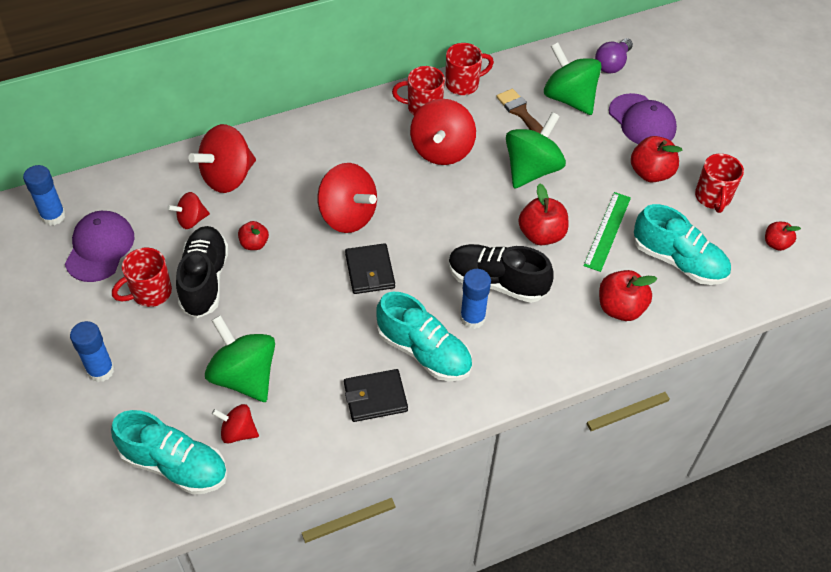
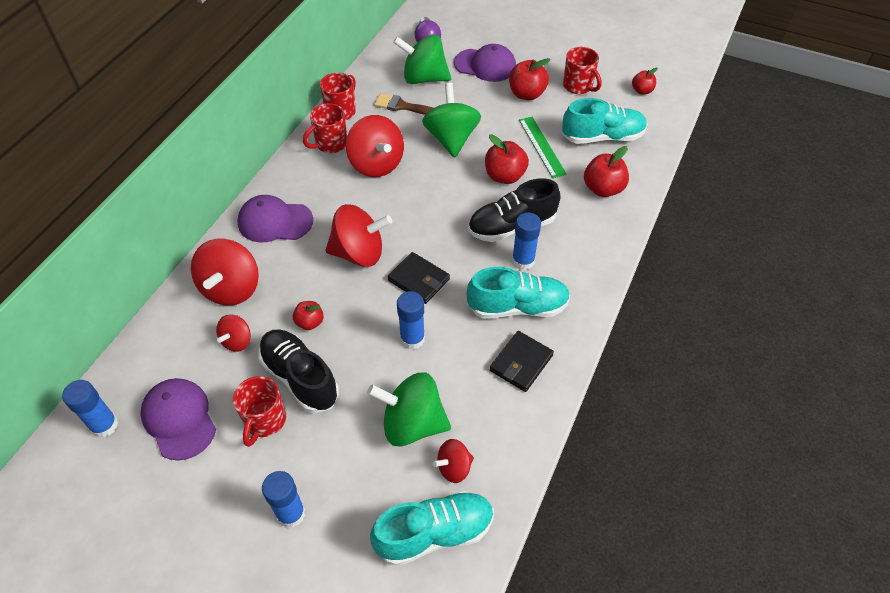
camera: 40 degrees left, 0 degrees up
none -> purple cap [237,195,313,243]
none -> blue glue stick [397,291,425,349]

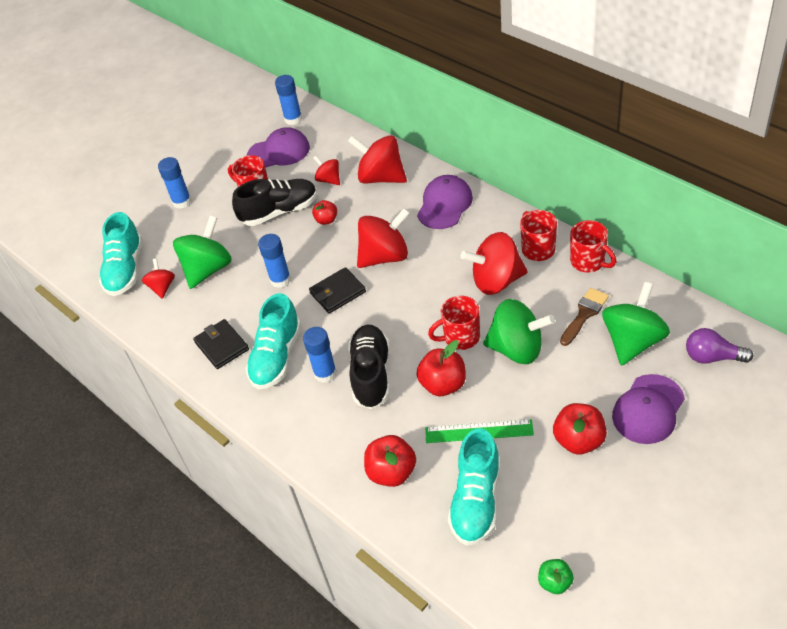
camera: 115 degrees right, 5 degrees down
red spinning top [325,204,392,267] -> red spinning top turned 135 degrees counterclockwise [357,208,410,268]
red mug [563,47,602,94] -> red mug moved to [428,296,480,350]
red apple [632,68,658,95] -> green apple [538,559,574,594]

